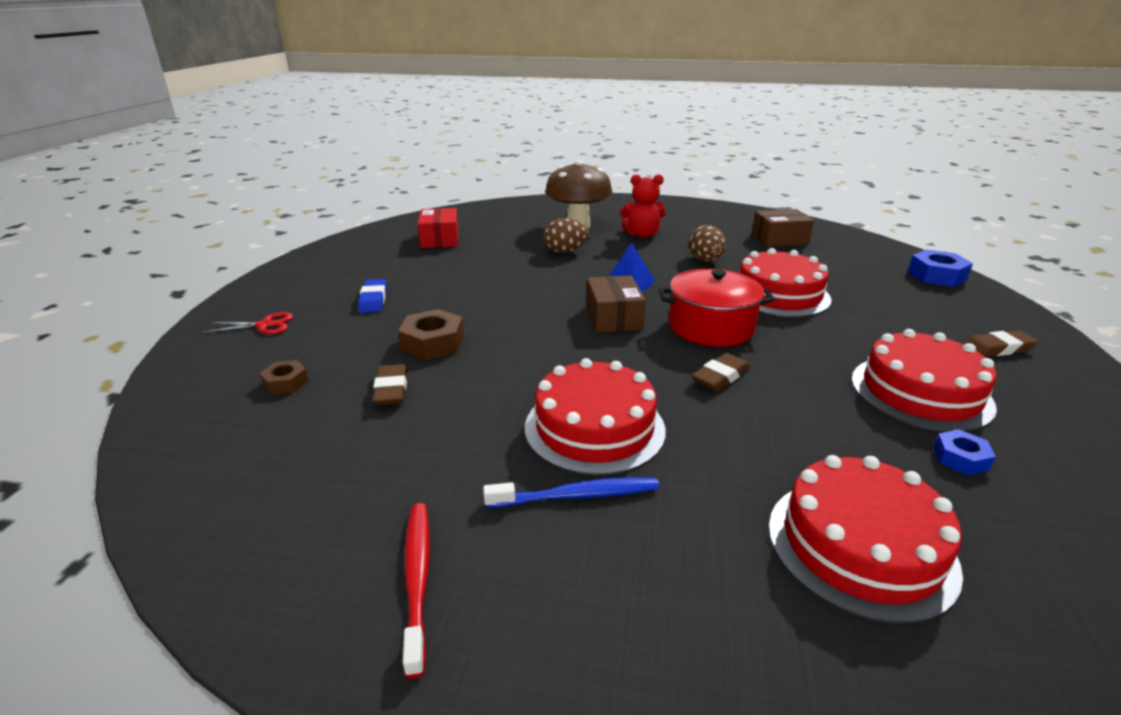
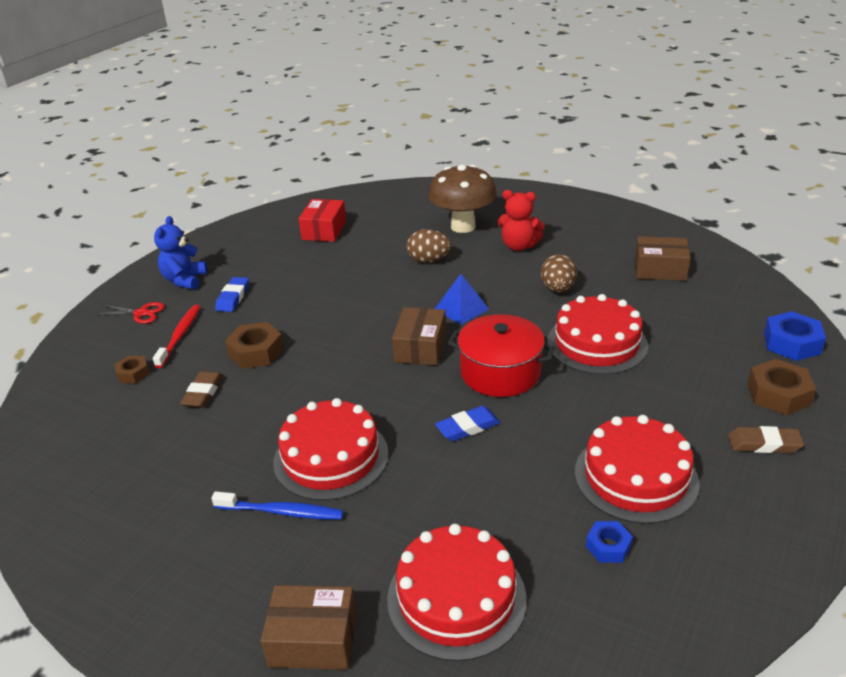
camera: 20 degrees right, 5 degrees up
red toothbrush [403,503,430,678] -> red toothbrush moved to [153,305,200,368]
brown eraser [692,353,750,391] -> blue eraser [435,406,501,441]
none -> blue teddy bear [154,216,207,290]
none -> brown box [261,585,357,670]
none -> brown nut [747,359,816,415]

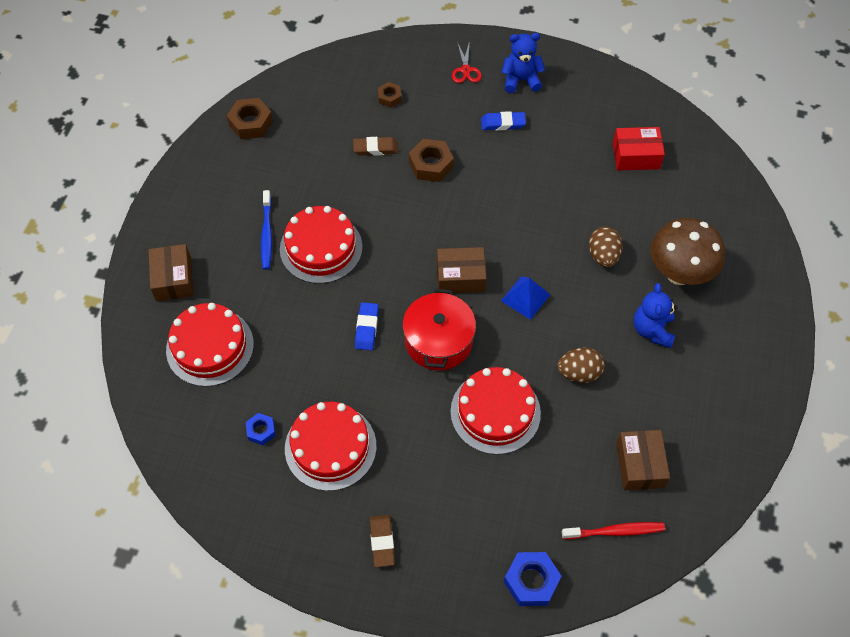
camera: 75 degrees right, 25 degrees up
red toothbrush [153,305,200,368] -> red toothbrush moved to [562,522,665,539]
blue eraser [435,406,501,441] -> blue eraser turned 45 degrees clockwise [355,302,379,350]
red teddy bear [497,190,545,251] -> blue teddy bear [633,283,678,348]
brown nut [747,359,816,415] -> brown nut moved to [227,98,273,139]

